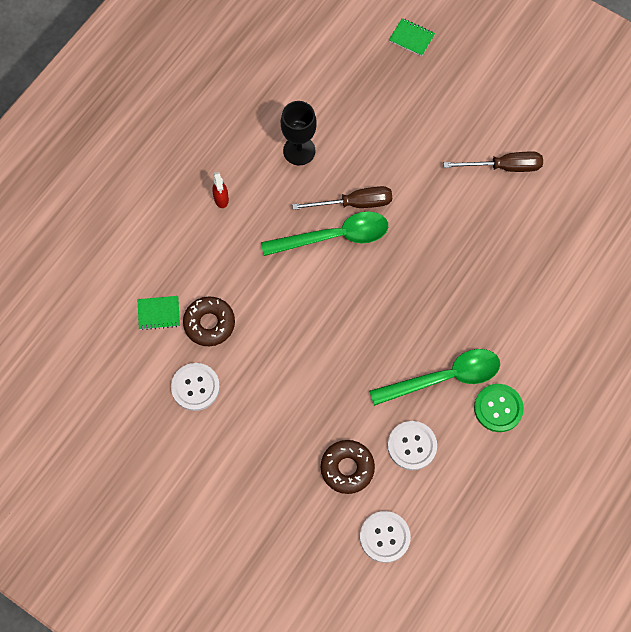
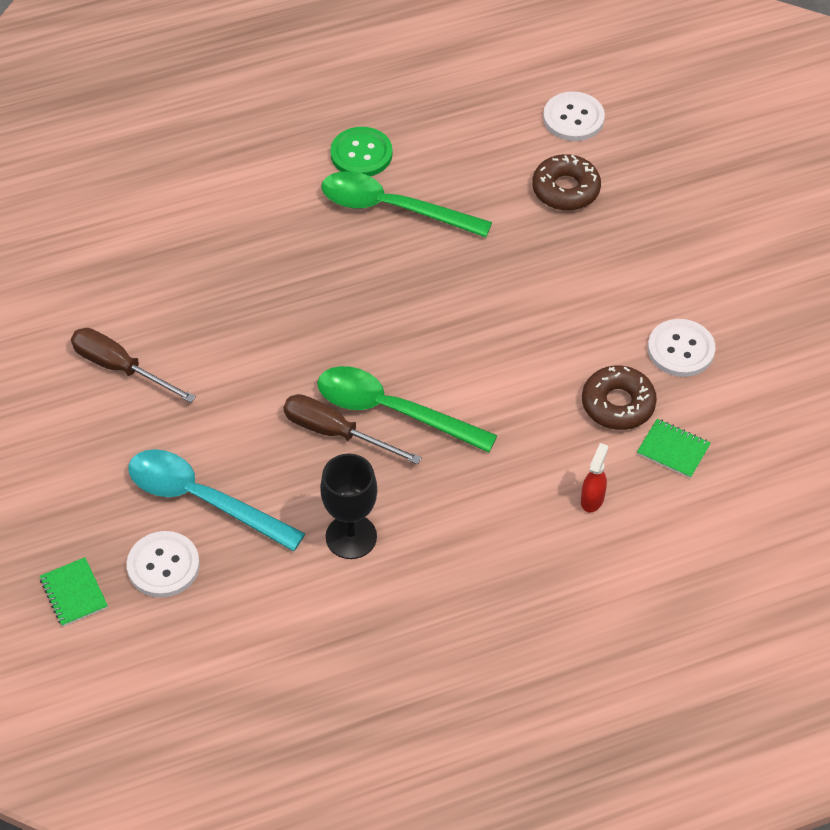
camera: 145 degrees left, 15 degrees down
red spray bottle [212,172,229,208] -> red spray bottle moved to [581,443,608,513]
white button [388,421,437,470] -> white button moved to [127,531,200,598]
none -> turquoise spoon [128,449,305,551]

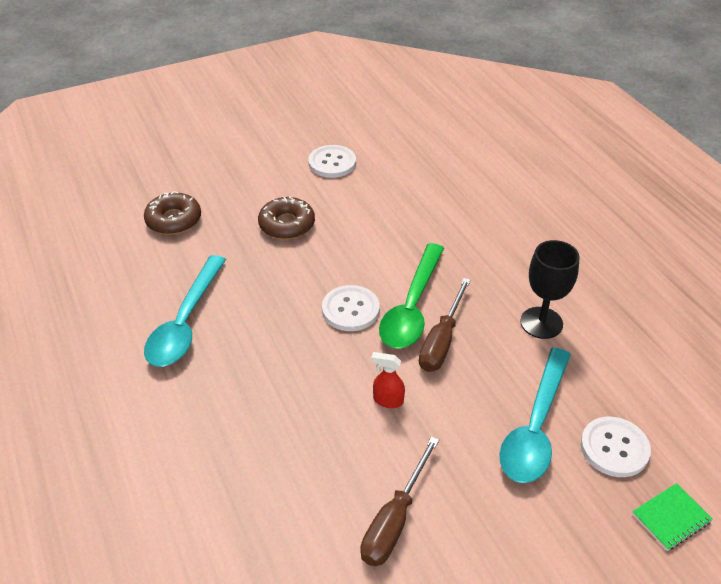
camera: 95 degrees left, 10 degrees down
green spoon [321,171,492,237] -> turquoise spoon [144,255,226,367]
green button [330,127,393,176] -> none
white button [543,91,605,141] -> white button moved to [322,285,380,331]
red spray bottle [581,443,608,513] -> red spray bottle moved to [371,352,405,408]
brown donut [582,366,657,430] -> brown donut moved to [258,197,315,239]
green notebook [637,419,711,478] -> none

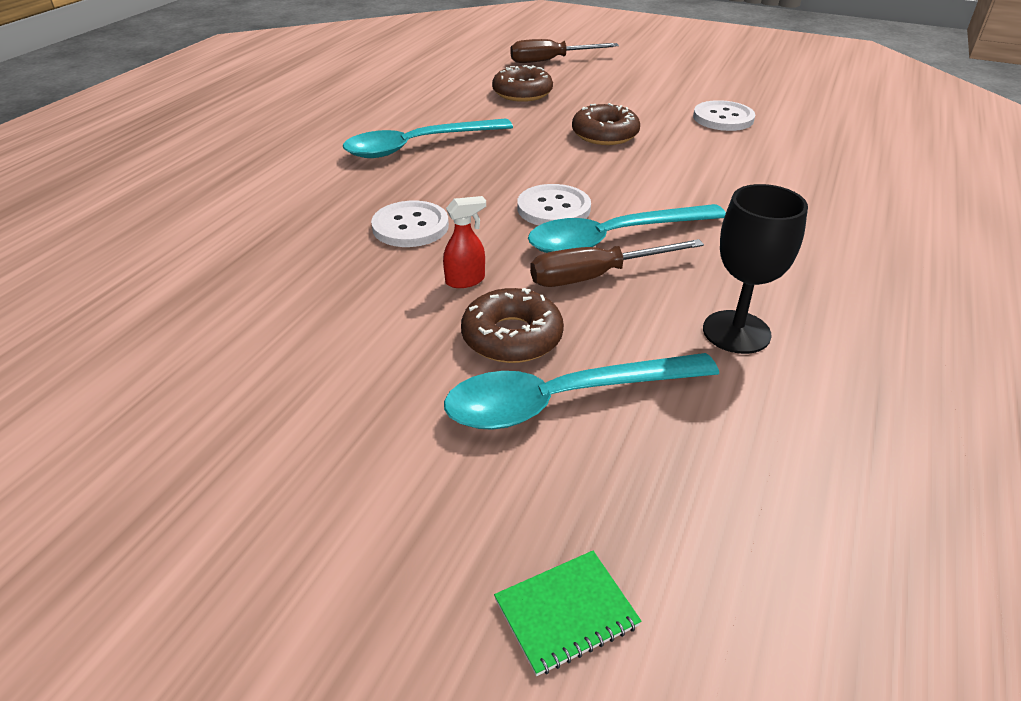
camera: 50 degrees right, 5 degrees down
brown screwdriver [361,437,439,566] -> brown screwdriver moved to [510,39,619,63]
red spray bottle [371,352,405,408] -> red spray bottle turned 90 degrees clockwise [443,196,486,288]
green spoon [379,243,444,349] -> turquoise spoon [528,204,726,253]
white button [581,417,651,477] -> white button moved to [371,201,449,247]
green notebook [632,483,713,551] -> green notebook turned 45 degrees counterclockwise [494,551,642,676]
none -> brown donut [461,288,564,363]

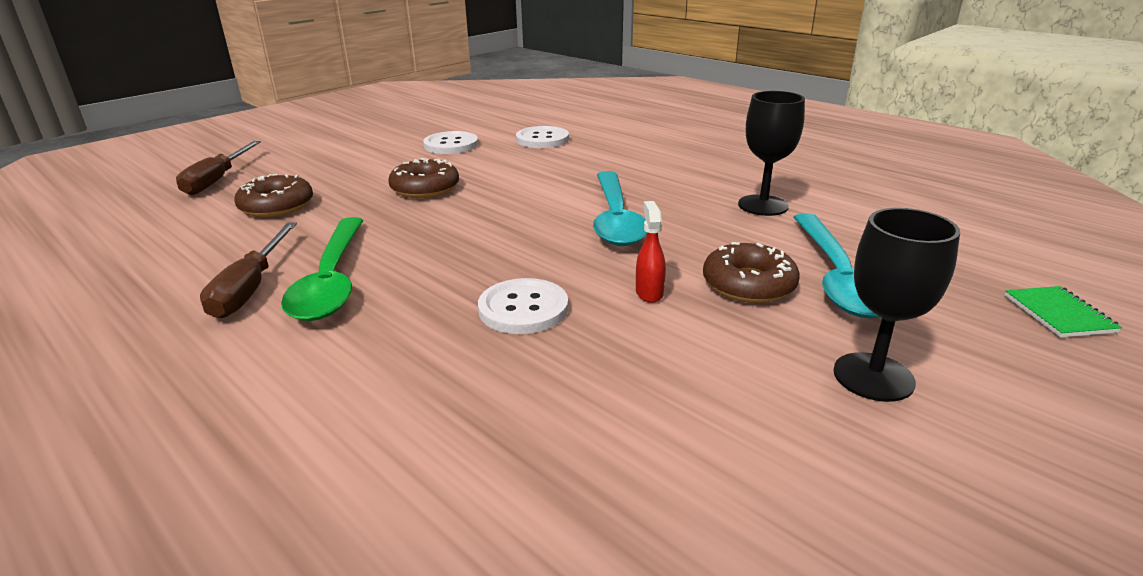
camera: 70 degrees left, 10 degrees down
turquoise spoon [343,119,513,158] -> green spoon [281,217,364,321]
white button [517,184,591,225] -> white button moved to [516,126,569,148]
brown screwdriver [530,239,704,287] -> brown screwdriver moved to [200,222,297,318]
none -> black goblet [833,208,960,402]

